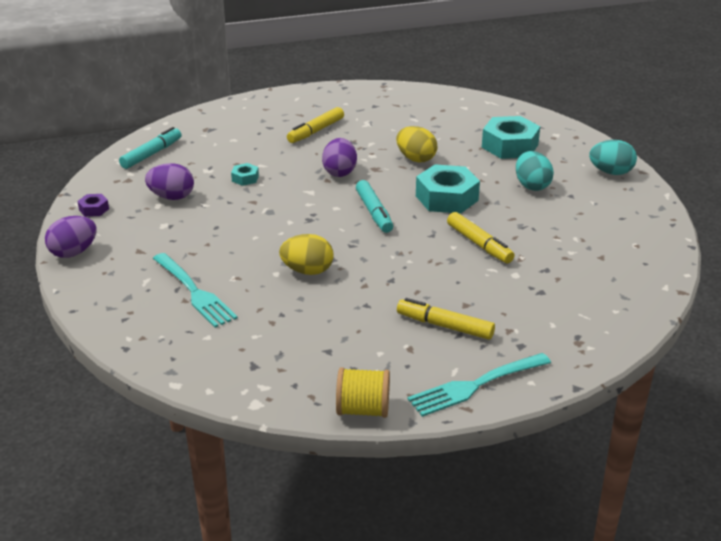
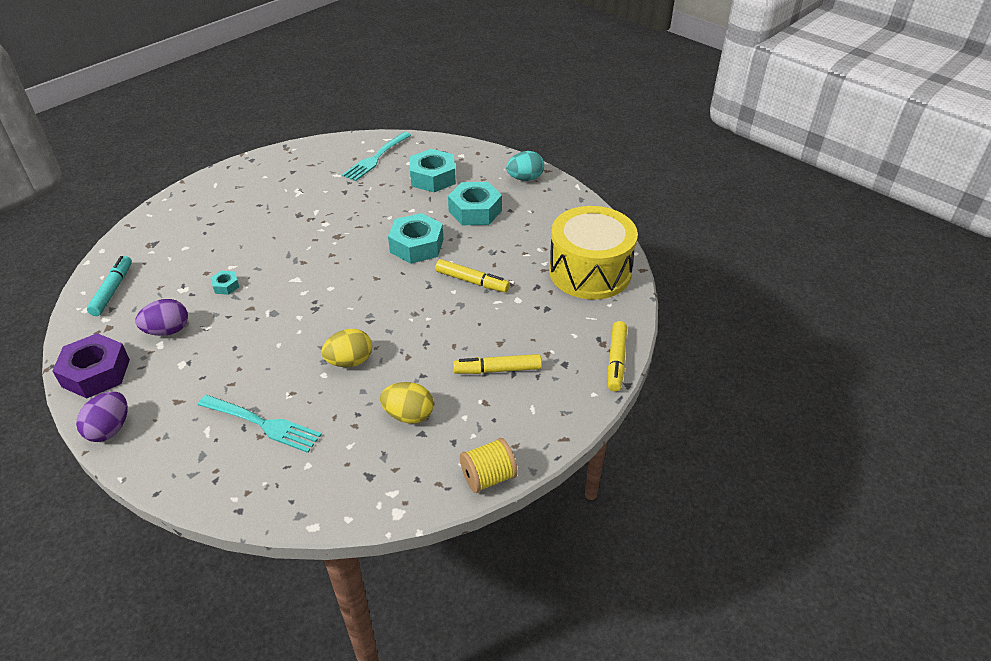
camera: 30 degrees left, 10 degrees up
purple nut [77,194,109,217] -> purple nut [52,333,130,398], size x2.15
yellow marker [287,107,344,143] -> yellow marker moved to [608,321,627,392]
purple egg [322,138,357,177] -> none
turquoise marker [356,180,393,233] -> none
yellow egg [396,126,437,162] -> yellow egg moved to [380,382,434,424]
turquoise fork [408,353,551,417] -> turquoise fork moved to [342,132,411,181]
turquoise egg [516,151,554,191] -> turquoise nut [448,182,502,225]
none -> yellow drum [549,206,638,300]

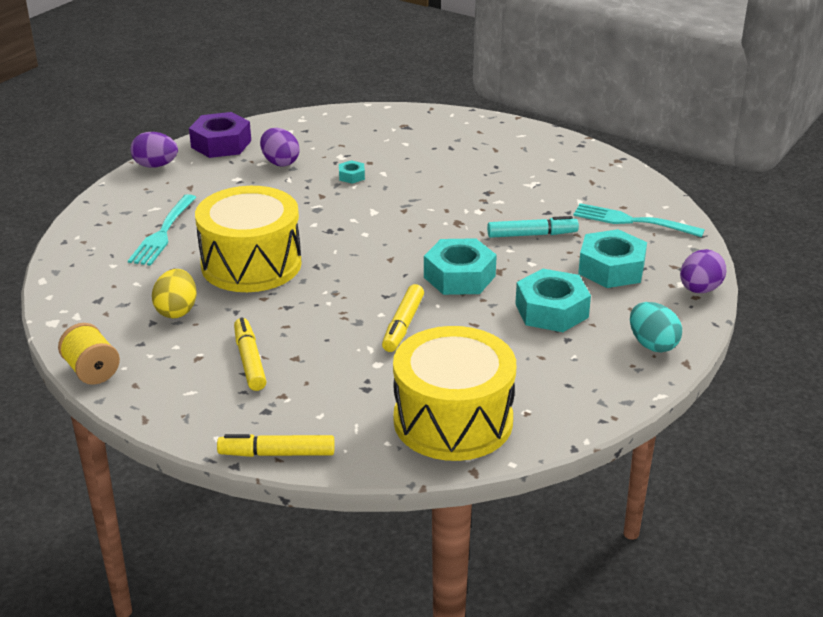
camera: 80 degrees right, 10 degrees down
turquoise marker [87,256,132,316] -> turquoise marker moved to [487,216,579,238]
yellow egg [321,329,372,367] -> yellow drum [195,186,302,292]
none -> purple egg [680,249,727,293]

